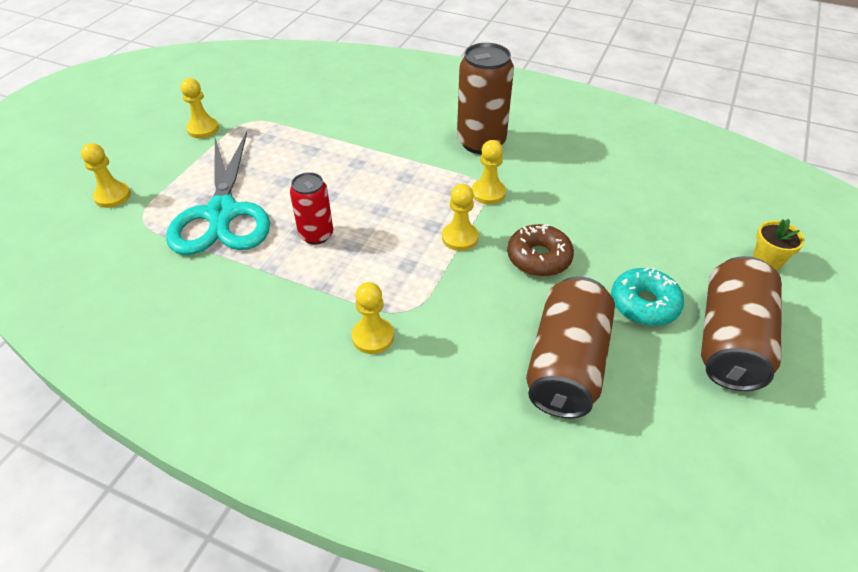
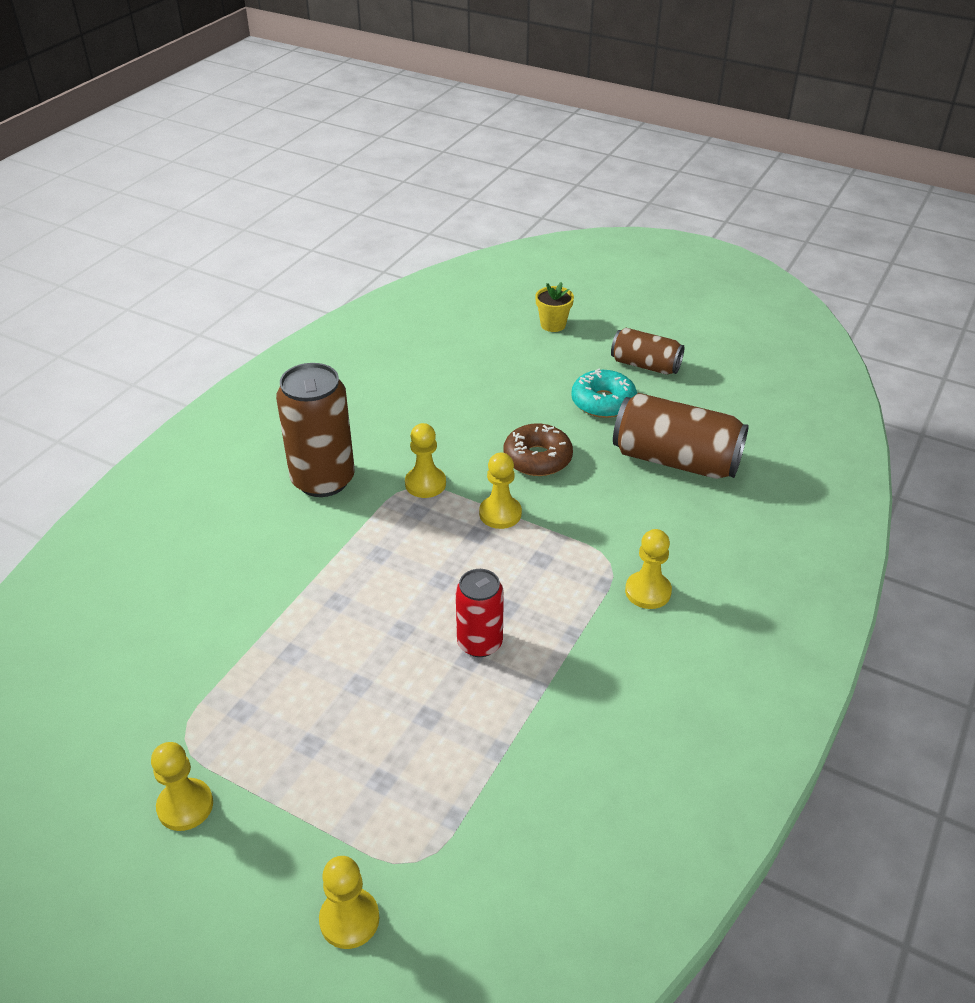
camera: 85 degrees left, 5 degrees down
turquoise scissors [166,132,270,255] -> none
brown can [701,256,782,391] -> brown can [611,328,684,375], size x0.61

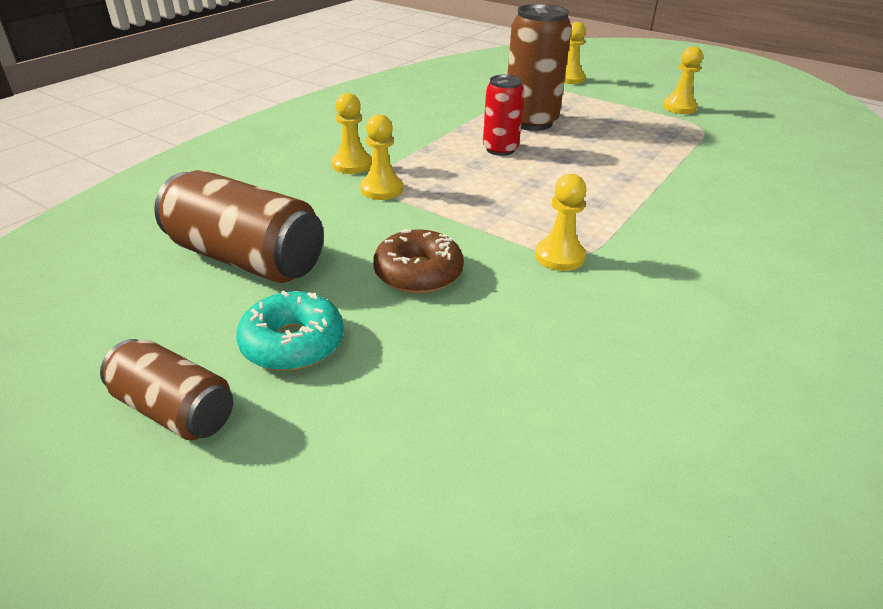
camera: 175 degrees left, 5 degrees down
brown can [276,363,355,497] -> brown can moved to [508,4,572,131]
yellow pawn [479,453,522,529] -> yellow pawn moved to [360,114,403,200]
yellow flower pot [535,282,574,332] -> none

